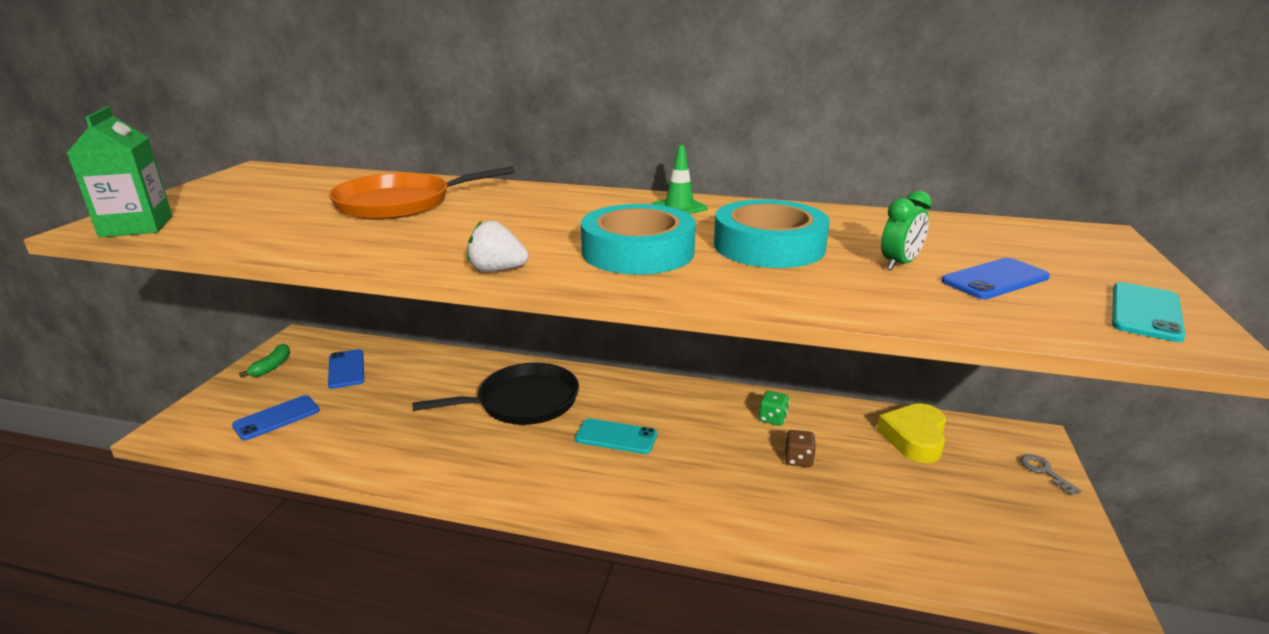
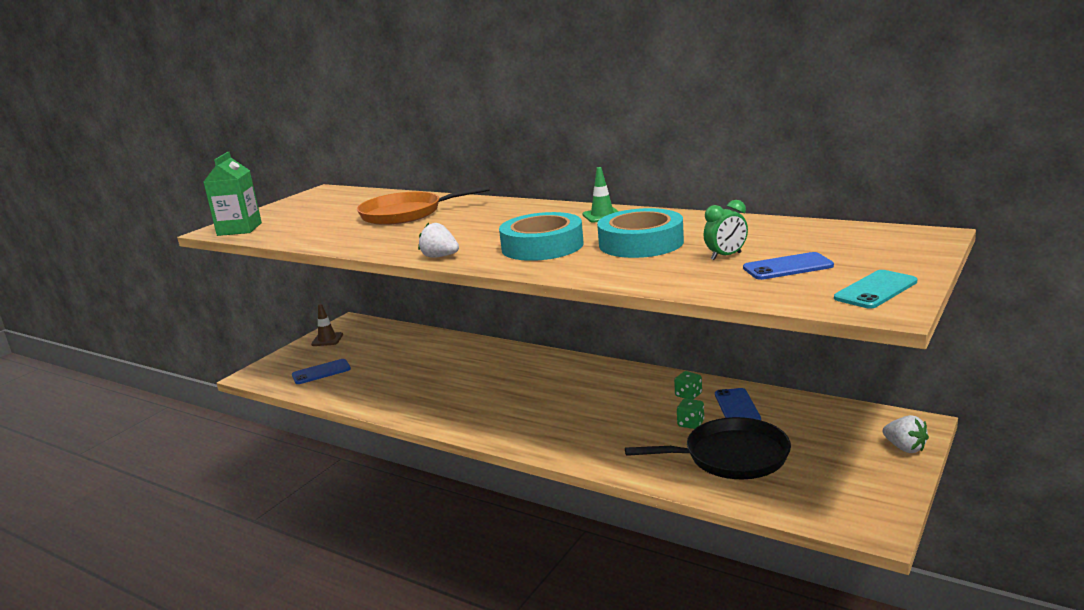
camera: 20 degrees right, 5 degrees down
green banana [239,344,290,377] -> brown traffic cone [311,304,343,346]
blue phone [328,349,364,389] -> blue phone moved to [715,388,761,420]
black pan [412,362,579,425] -> black pan moved to [625,417,791,479]
turquoise phone [575,418,657,454] -> none
brown dice [785,430,816,467] -> green dice [677,399,704,429]
yellow heart [877,403,946,463] -> none
grey key [1020,454,1082,496] -> white strawberry [883,415,929,453]

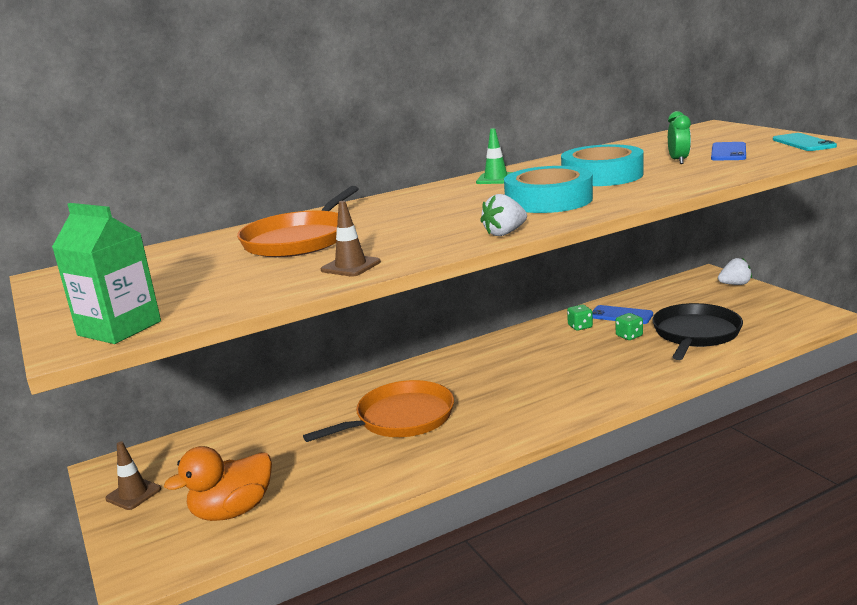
camera: 60 degrees left, 0 degrees up
blue phone [292,359,351,384] -> orange duck [164,446,272,521]
none -> orange pan [303,380,454,442]
none -> brown traffic cone [321,201,381,277]

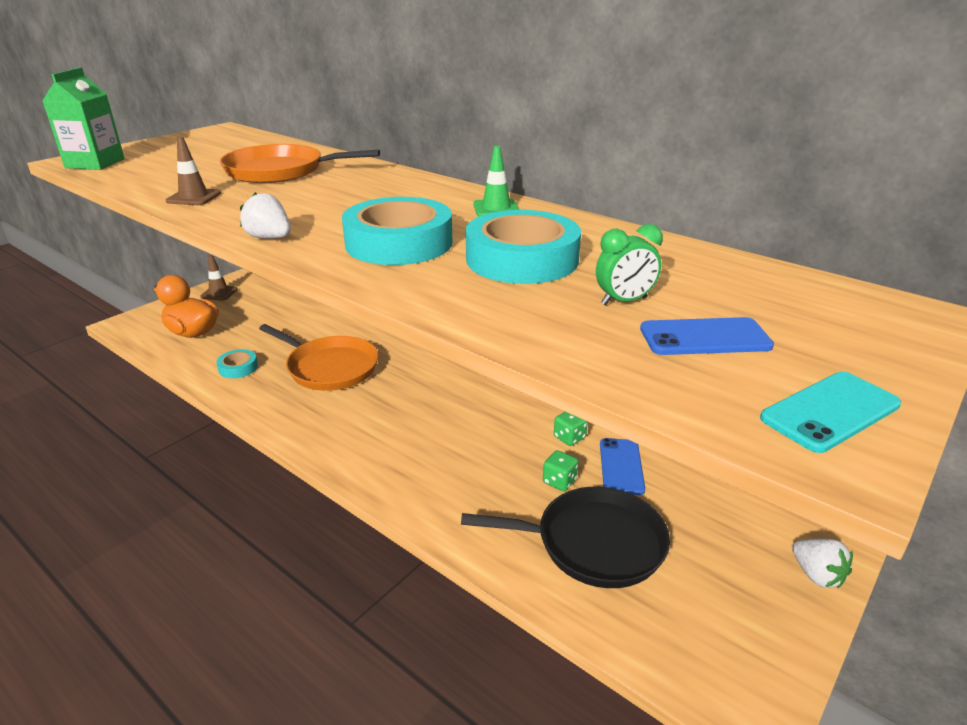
camera: 65 degrees right, 10 degrees up
none -> turquoise tape [216,349,258,378]

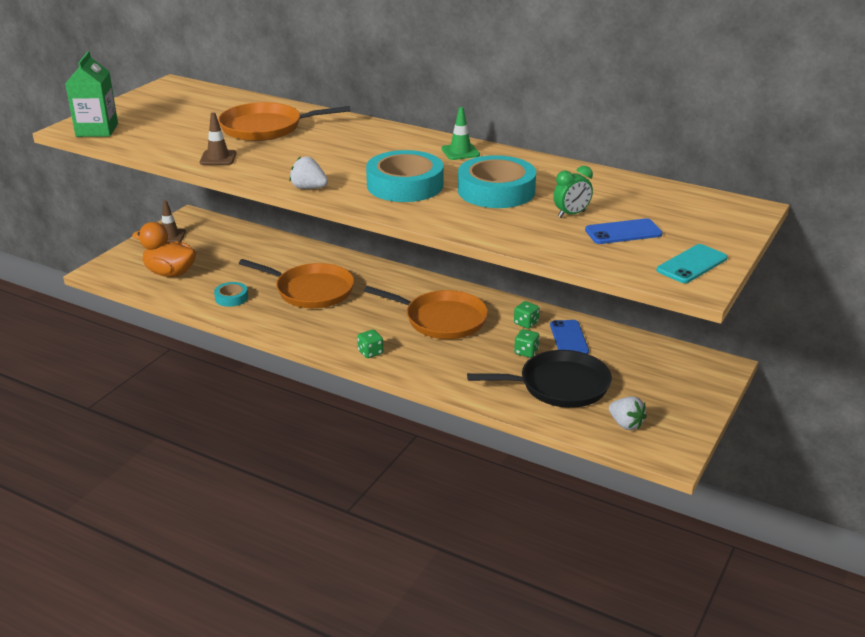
camera: 10 degrees left, 0 degrees up
white strawberry [792,538,853,588] -> white strawberry moved to [609,396,647,430]
none -> green dice [357,330,383,358]
none -> orange pan [364,286,488,339]

